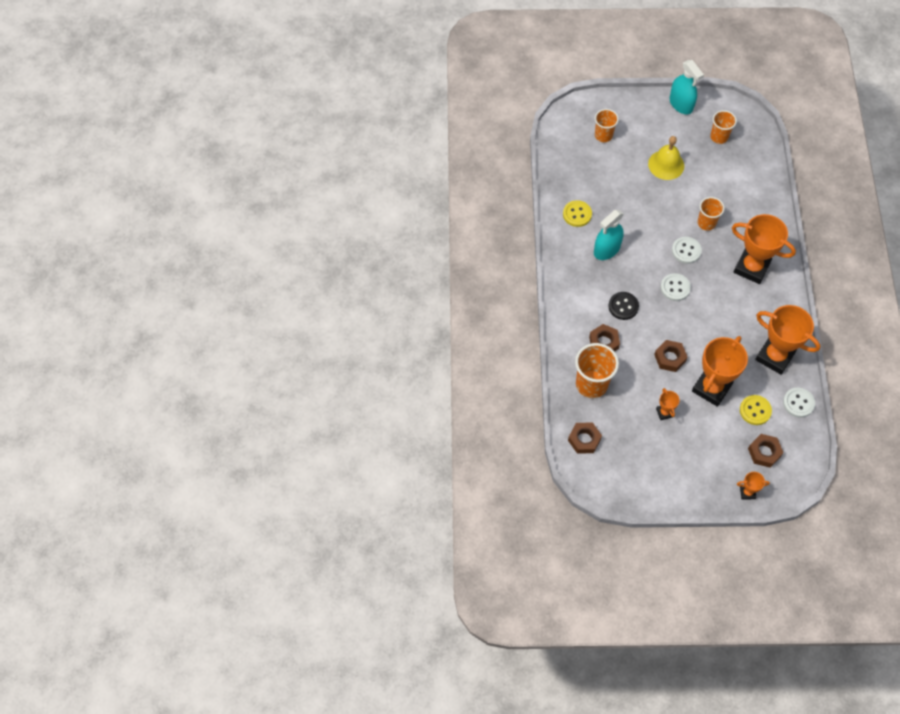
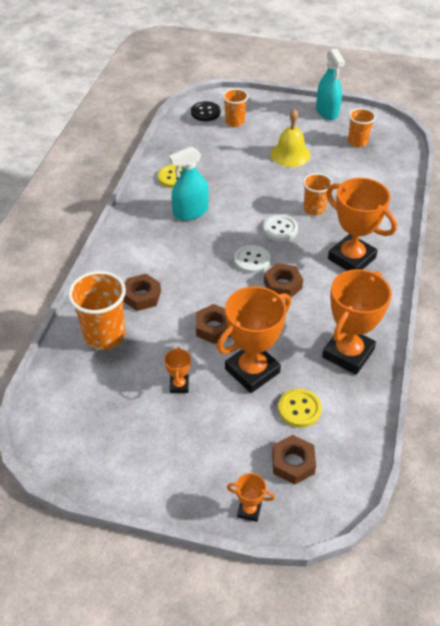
camera: 15 degrees right, 15 degrees down
brown nut [568,422,602,454] -> brown nut moved to [264,263,303,298]
black button [608,292,639,320] -> black button moved to [191,101,220,121]
orange trophy [755,305,820,375] -> orange trophy turned 75 degrees clockwise [322,269,392,375]
white button [783,388,815,418] -> none

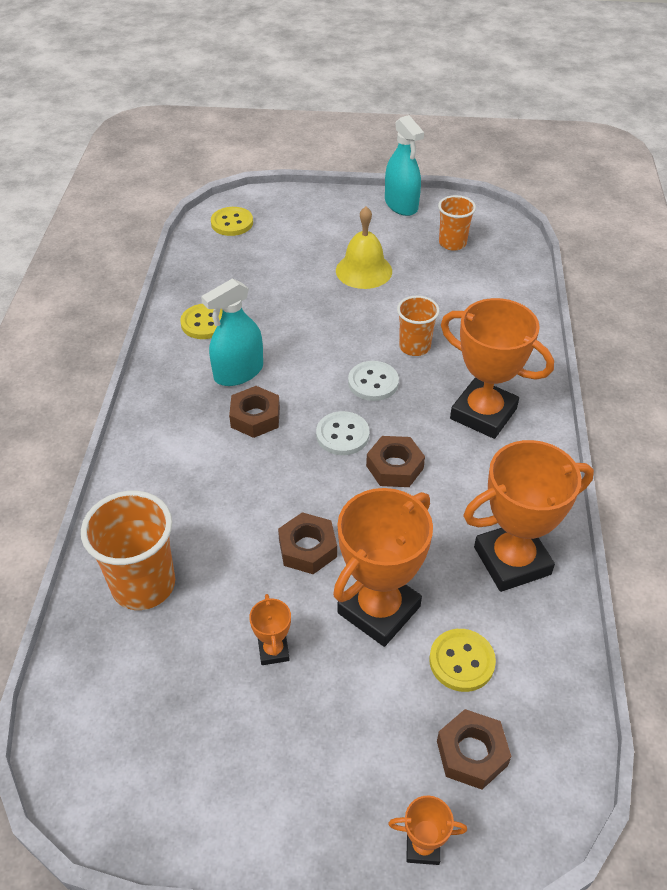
camera: 10 degrees left, 0 degrees up
brown nut [123,274,161,311] -> brown nut moved to [229,386,280,438]
black button [191,101,220,121] -> yellow button [211,207,253,236]
orange cup [223,89,248,127] -> none
orange trophy [322,269,392,375] -> orange trophy turned 45 degrees clockwise [463,440,594,592]

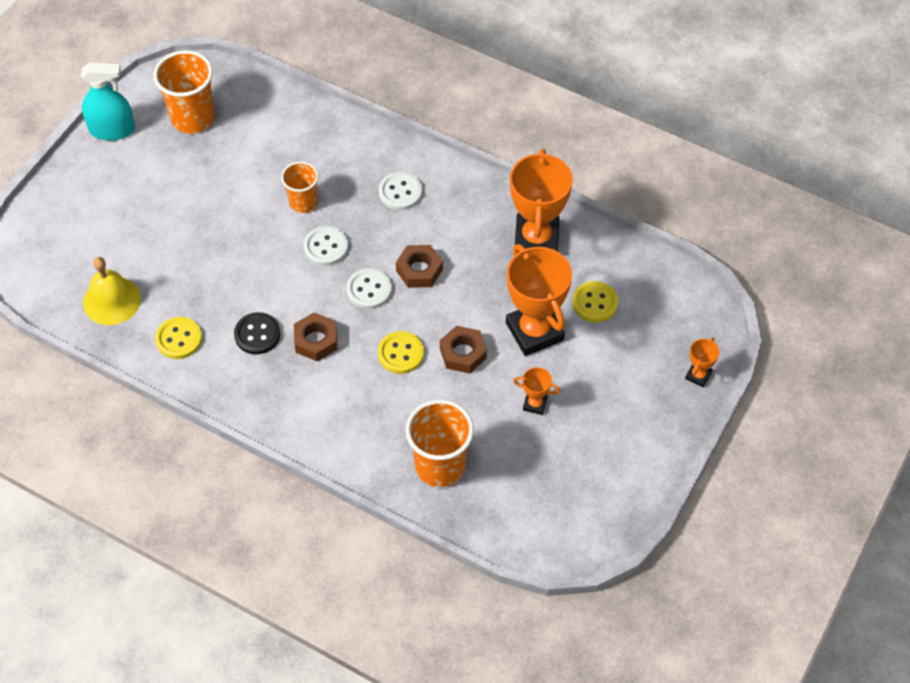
camera: 65 degrees left, 10 degrees up
turquoise spray bottle [201,278,263,386] -> black button [234,312,280,354]
yellow button [211,207,253,236] -> yellow button moved to [378,331,424,374]
yellow bell [336,206,392,289] -> yellow bell moved to [83,257,141,325]
brown nut [437,709,512,790] -> none
orange cup [438,195,476,251] -> orange cup [153,50,215,134], size x1.62
orange trophy [441,298,554,439] -> white button [379,172,422,210]

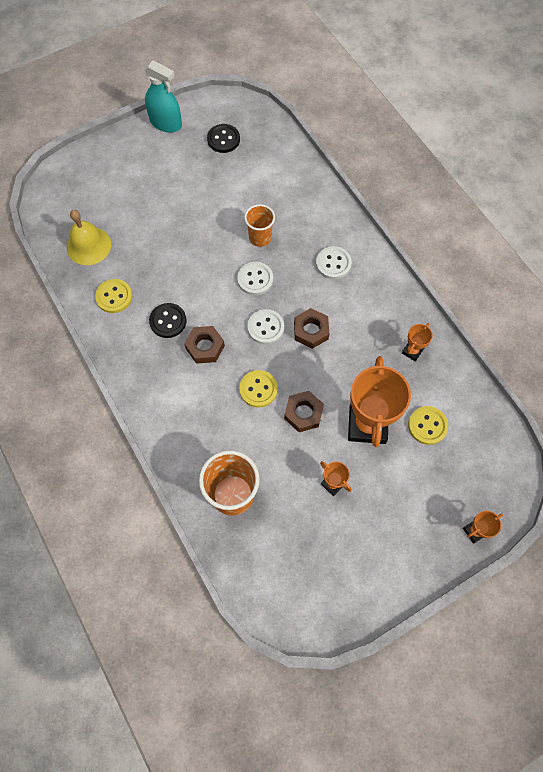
camera: 30 degrees right, 10 degrees up
orange cup [153,50,215,134] -> black button [207,124,240,153]
orange trophy [510,149,573,252] -> orange trophy [402,323,433,362], size x0.45

